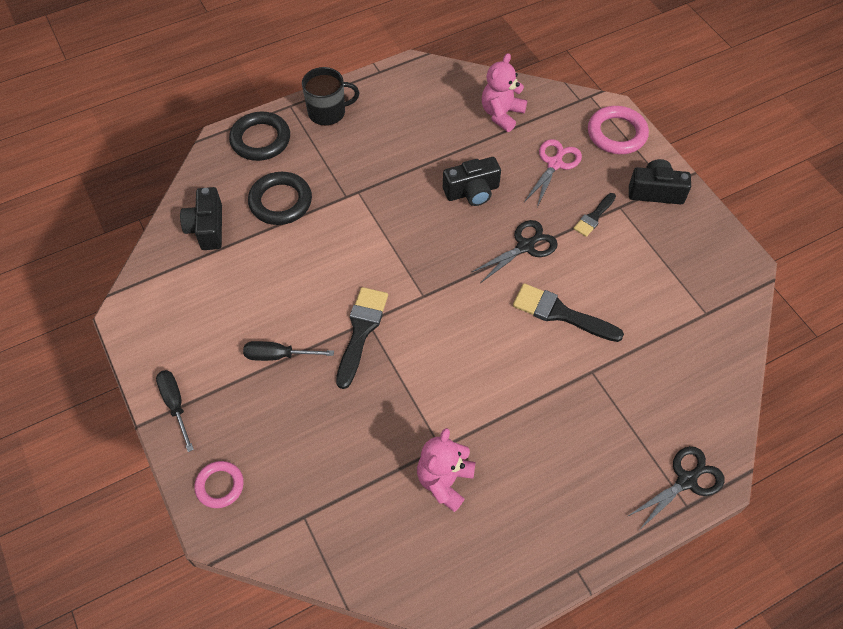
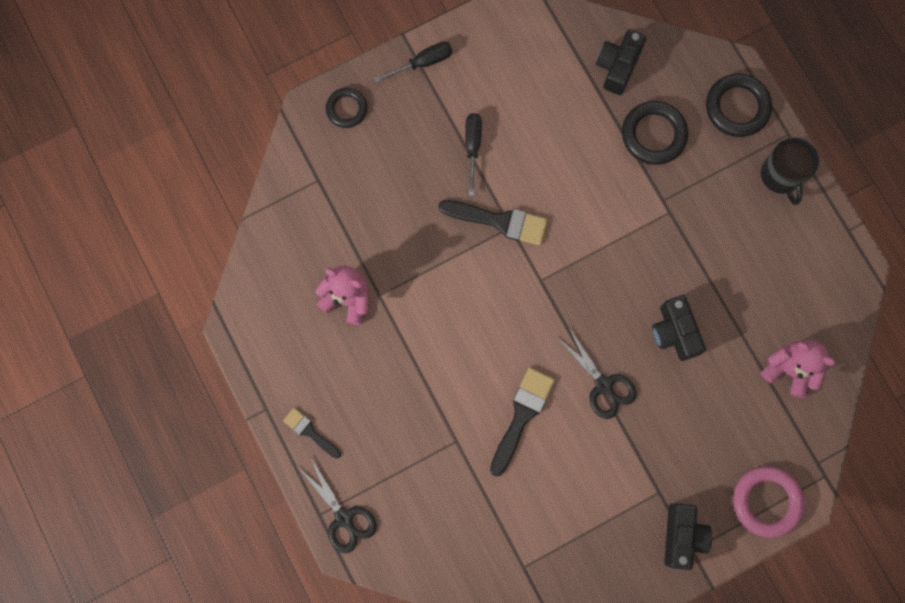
camera: 90 degrees right, 20 degrees up
black camera [180,187,222,250] -> black camera turned 60 degrees counterclockwise [596,29,647,95]
pink ring [194,461,244,508] -> black ring [326,88,367,128]
pink scissors [524,139,582,207] -> none
black brush [573,193,616,237] -> black brush moved to [283,408,341,459]

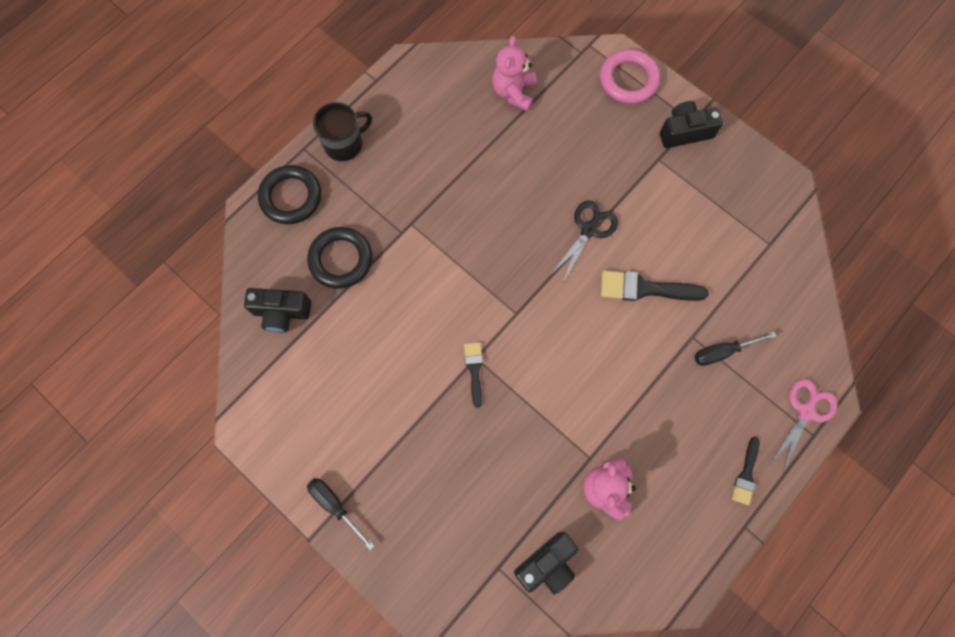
camera: 110 degrees left, 5 degrees down
black scissors [300,458,377,553] -> pink scissors [769,379,838,473]
black ring [326,88,367,128] -> none
black brush [438,200,548,245] -> black brush [464,342,483,408], size x0.60
black screwdriver [465,113,482,196] -> black screwdriver moved to [695,332,776,366]
black camera [652,295,706,361] -> black camera moved to [514,531,578,594]

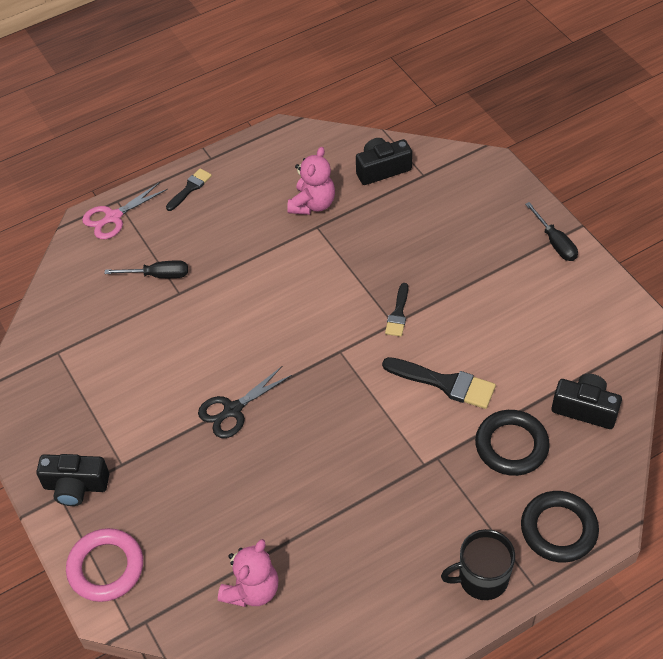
camera: 160 degrees left, 20 degrees down
black brush [601,270,708,301] -> black brush moved to [382,357,496,409]

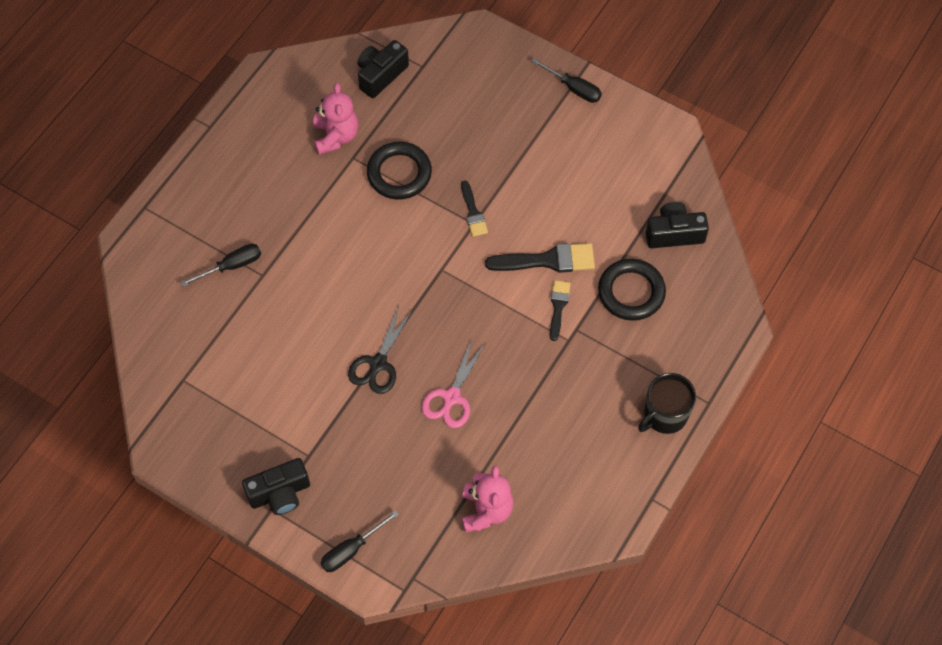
camera: 30 degrees left, 10 degrees up
pink ring [66,528,143,602] -> black screwdriver [320,510,399,572]
pink scissors [82,182,168,239] -> pink scissors moved to [422,338,485,428]
black brush [166,168,212,211] -> black brush moved to [550,280,571,341]
black ring [521,491,599,563] -> black ring moved to [367,141,432,200]

